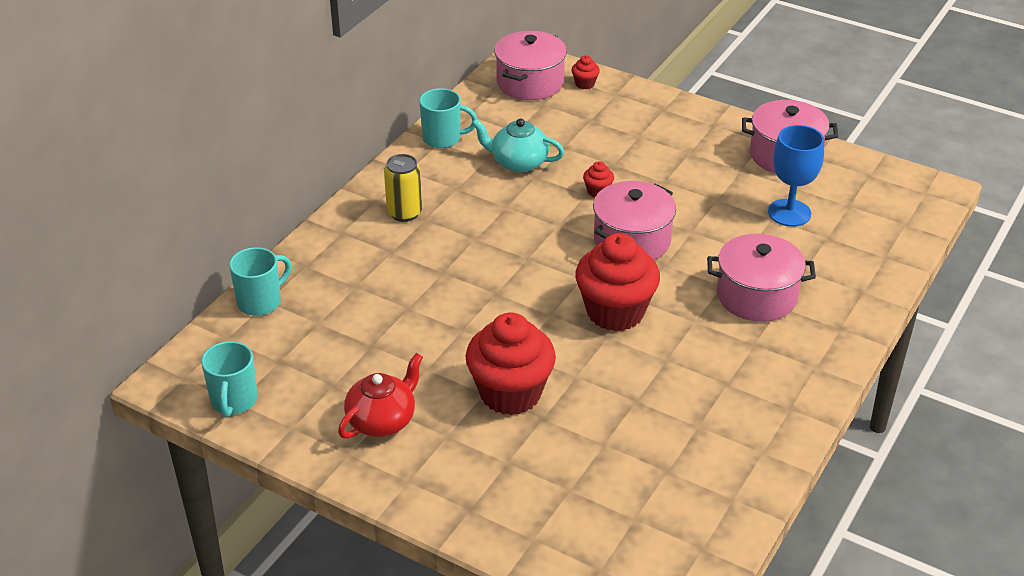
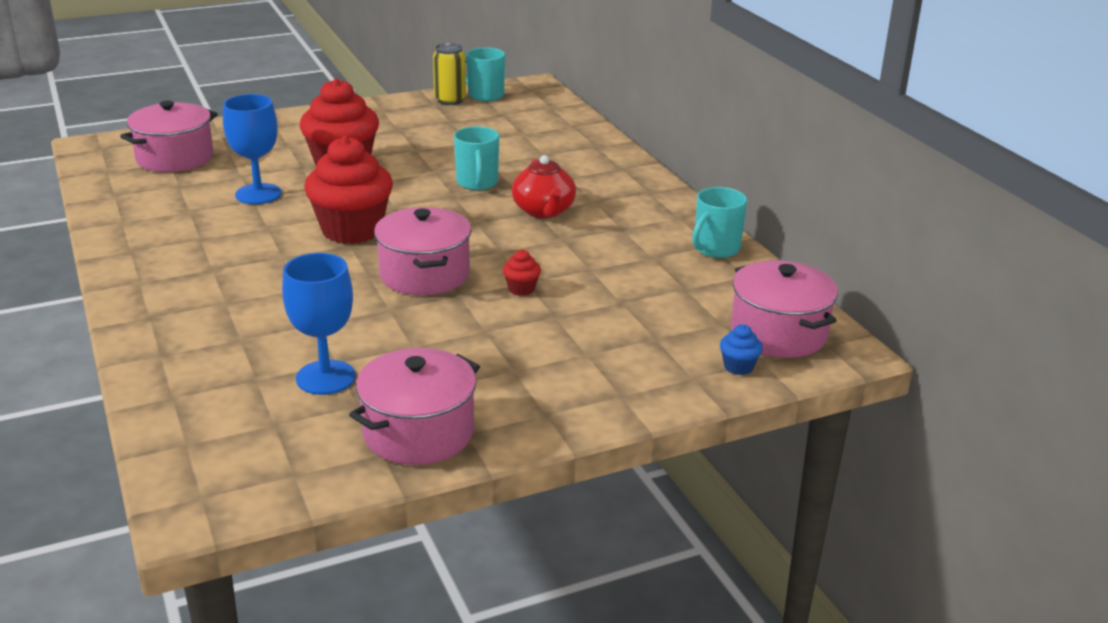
camera: 125 degrees right, 10 degrees down
turquoise mug [229,247,291,316] -> turquoise mug moved to [454,126,499,190]
red teapot [338,353,423,439] -> red teapot moved to [512,155,576,218]
yellow can [384,154,422,222] -> yellow can moved to [433,43,466,105]
turquoise teapot [472,118,564,173] -> none
red cupcake [571,55,600,89] -> blue cupcake [720,324,763,375]
pink pot [707,234,816,322] -> pink pot moved to [120,101,218,172]
none -> blue goblet [223,94,282,204]

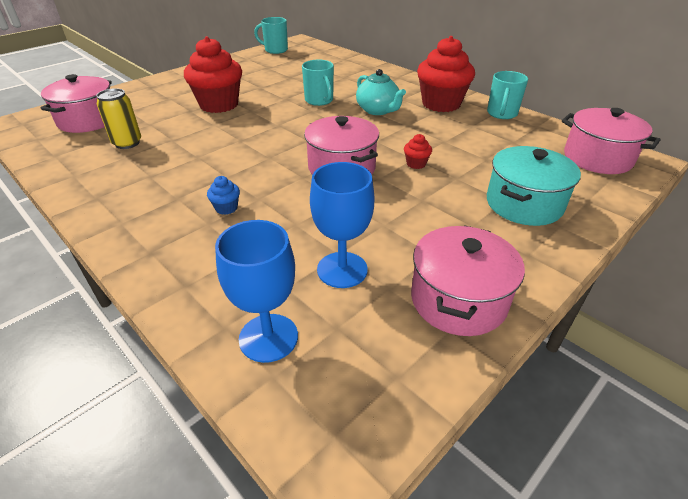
camera: 20 degrees left, 10 degrees up
blue goblet [223,94,282,204] -> blue goblet moved to [215,220,298,363]
red cupcake [304,136,393,244] -> red cupcake moved to [417,36,475,112]
yellow can [433,43,466,105] -> yellow can moved to [96,88,141,149]
red teapot [512,155,576,218] -> turquoise teapot [356,69,406,115]
blue cupcake [720,324,763,375] -> blue cupcake moved to [207,176,240,215]
none -> turquoise pot [487,146,581,226]

